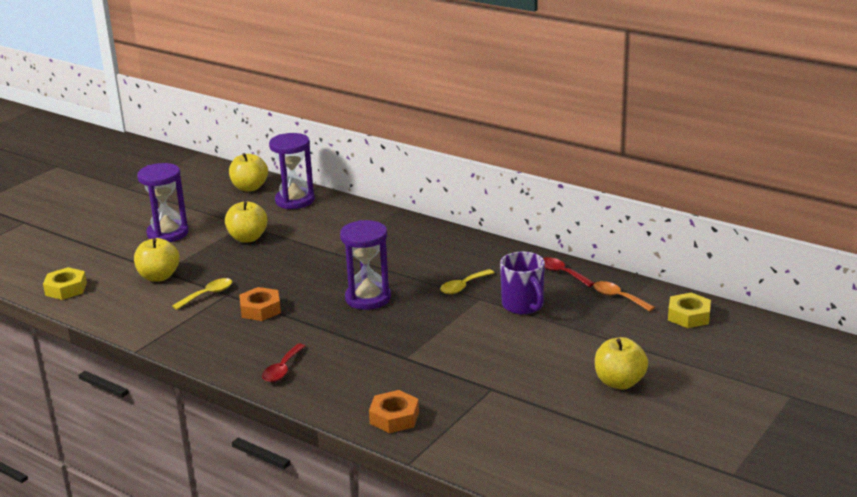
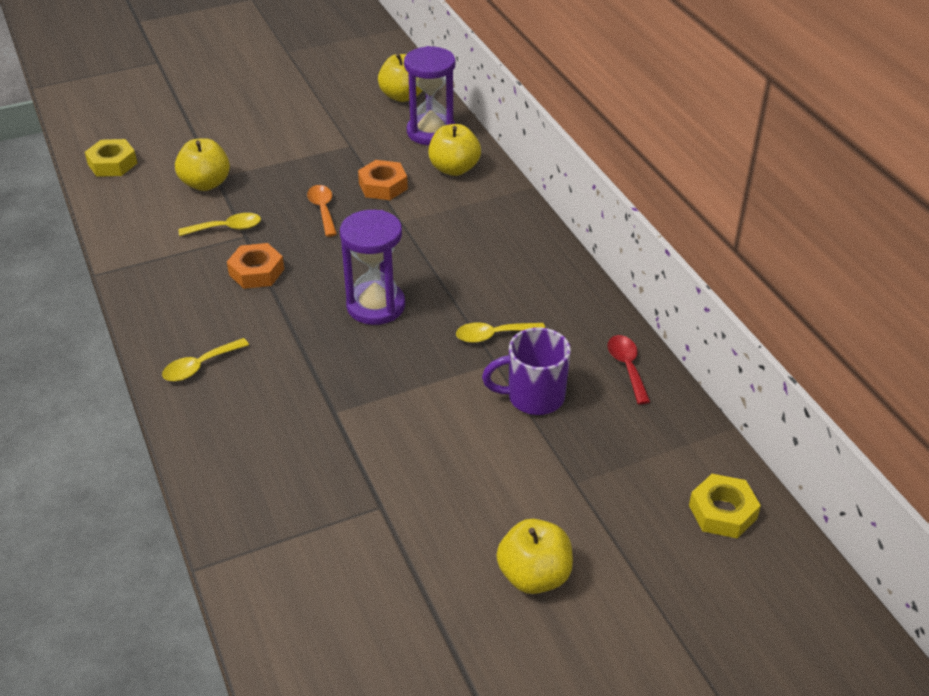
camera: 30 degrees right, 15 degrees up
purple hourglass [137,163,189,242] -> none
yellow apple [225,201,268,243] -> yellow apple moved to [428,124,481,176]
red spoon [262,343,305,382] -> yellow spoon [162,338,249,381]
orange nut [369,390,419,433] -> orange nut moved to [358,160,408,200]
purple mug [500,252,545,314] -> purple mug turned 75 degrees clockwise [482,327,571,415]
orange spoon [593,281,655,312] -> orange spoon moved to [307,185,337,237]

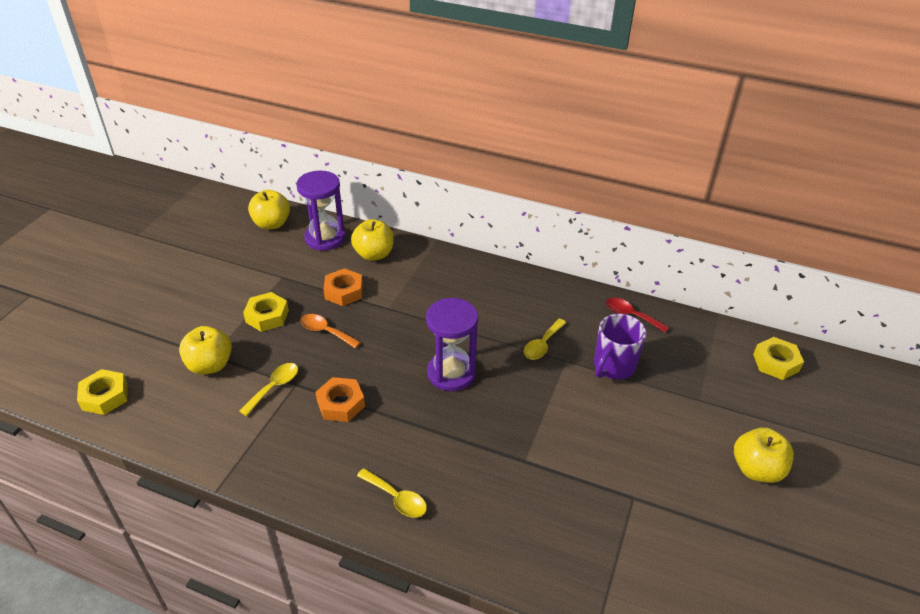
camera: 45 degrees left, 0 degrees up
yellow spoon [162,338,249,381] -> yellow spoon turned 60 degrees counterclockwise [357,468,427,518]
none -> yellow nut [243,292,289,332]

